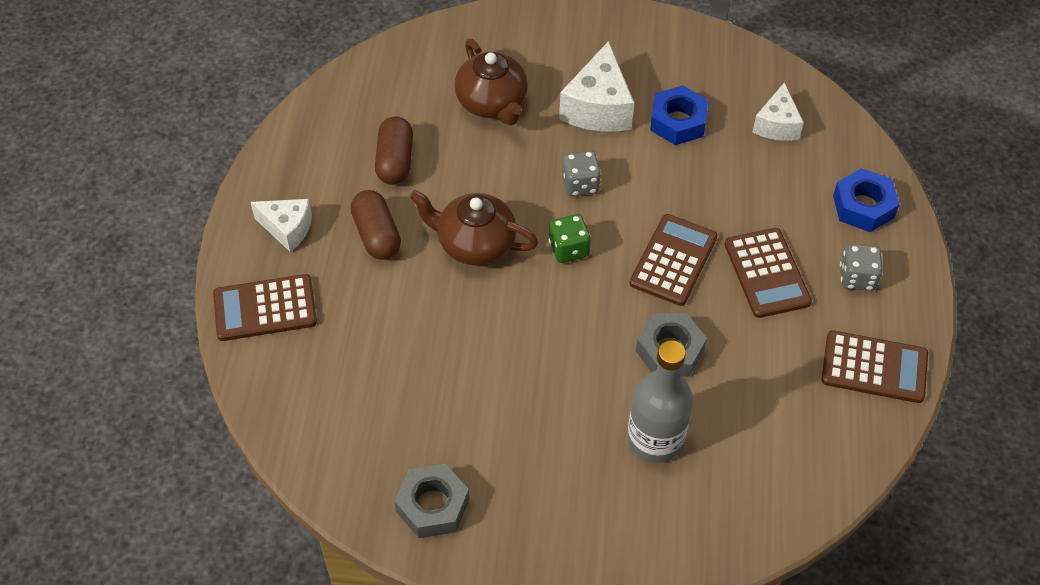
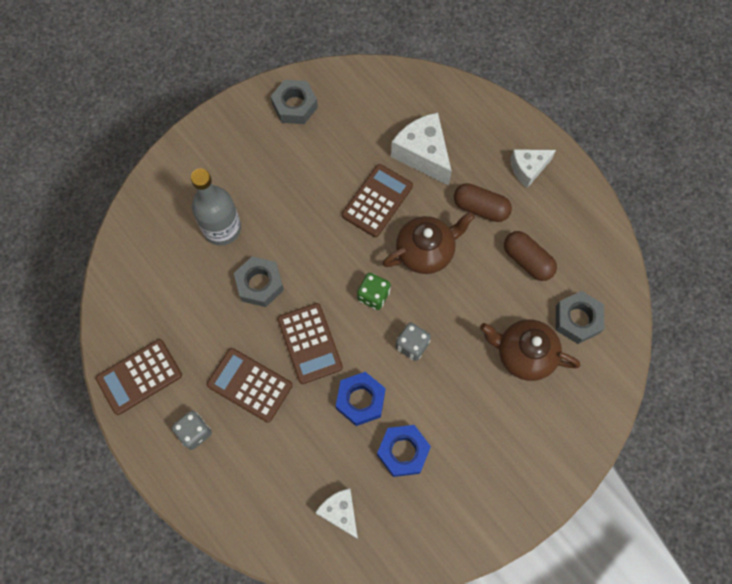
camera: 135 degrees right, 15 degrees up
brown calculator [213,274,317,341] -> brown calculator moved to [342,164,413,237]
white cheese [559,41,634,132] -> white cheese moved to [391,113,452,186]
blue nut [833,168,900,232] -> blue nut moved to [336,372,386,426]
none -> grey nut [556,291,605,344]

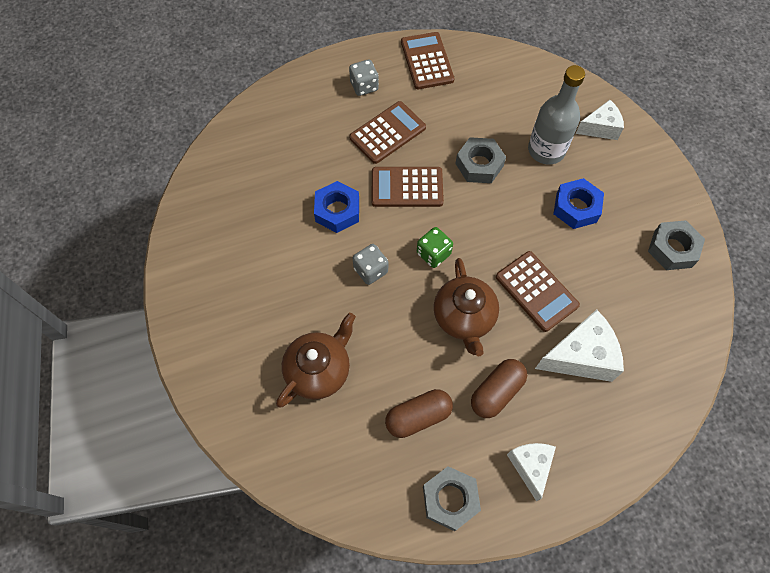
camera: 110 degrees right, 5 degrees down
white cheese [315,488,358,539] -> white cheese moved to [576,100,624,140]
blue nut [377,425,431,477] -> blue nut moved to [553,178,604,229]
grey nut [556,291,605,344] -> grey nut moved to [423,466,481,531]

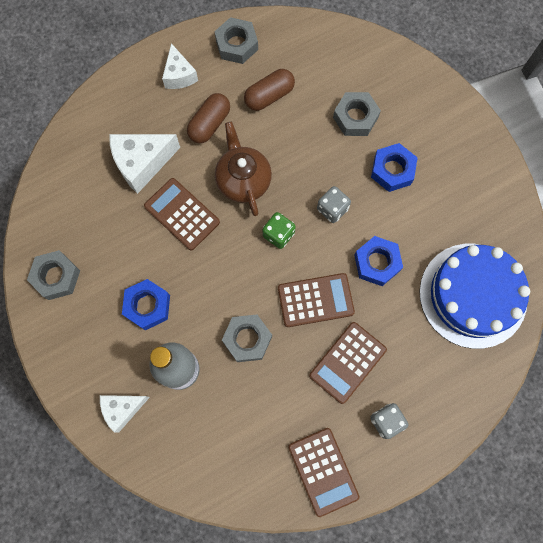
camera: 170 degrees right, 10 degrees up
brown teapot [276,313,356,407] -> grey nut [333,92,381,136]
none -> blue nut [371,143,418,192]
none -> blue cake [419,244,530,349]

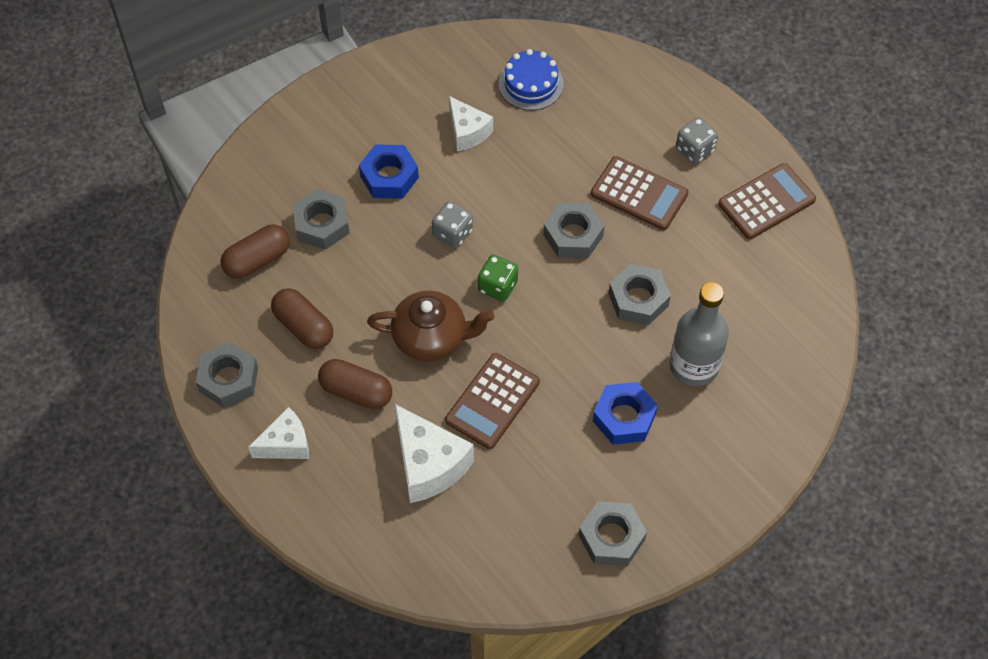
camera: 100 degrees left, 15 degrees down
white cheese [100,395,150,433] -> white cheese moved to [449,96,493,151]
brown teapot [215,122,272,216] -> brown teapot turned 150 degrees counterclockwise [367,291,494,362]
brown calculator [278,273,355,327] -> grey nut [543,202,604,258]
blue nut [354,236,403,286] -> none
blue cake [419,244,530,349] -> blue cake [499,49,564,110], size x0.52
none -> brown capsule [220,225,290,279]

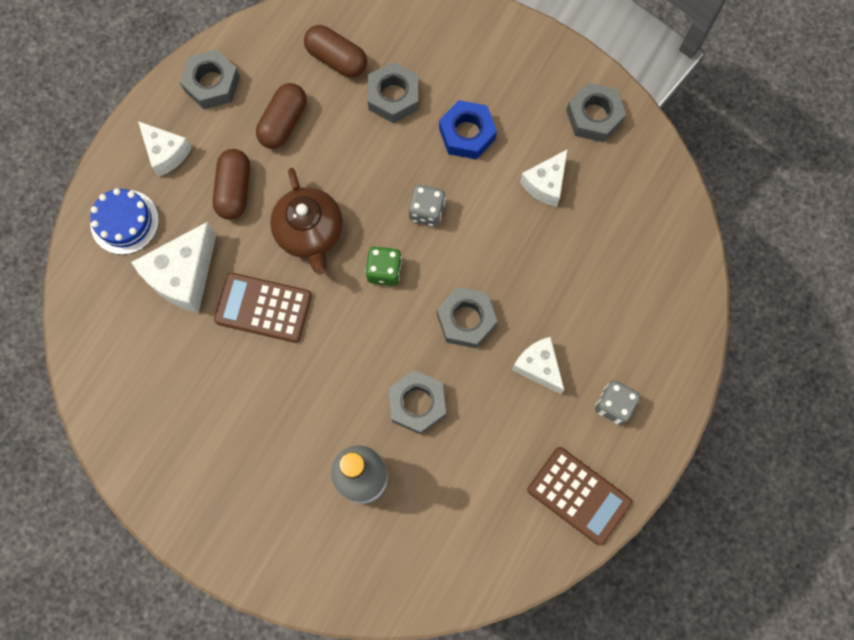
camera: 70 degrees right, 15 degrees up
blue cake [499,49,564,110] -> blue cake moved to [90,188,159,255]
grey nut [579,501,647,566] -> grey nut moved to [566,82,626,142]
brown calculator [591,156,688,230] -> white cheese [512,337,564,394]
blue nut [593,382,658,445] -> none

